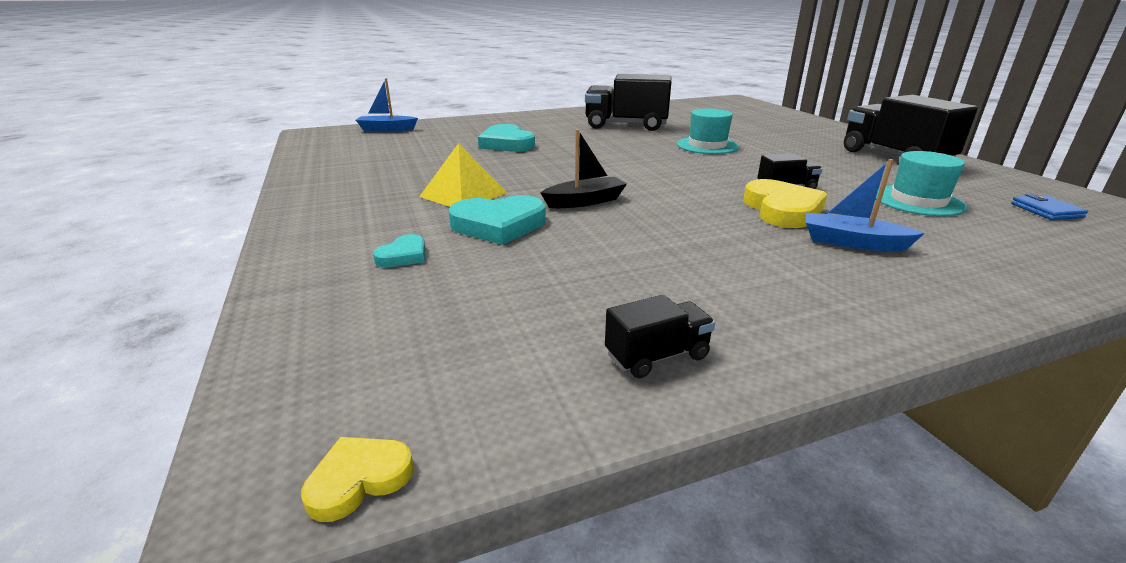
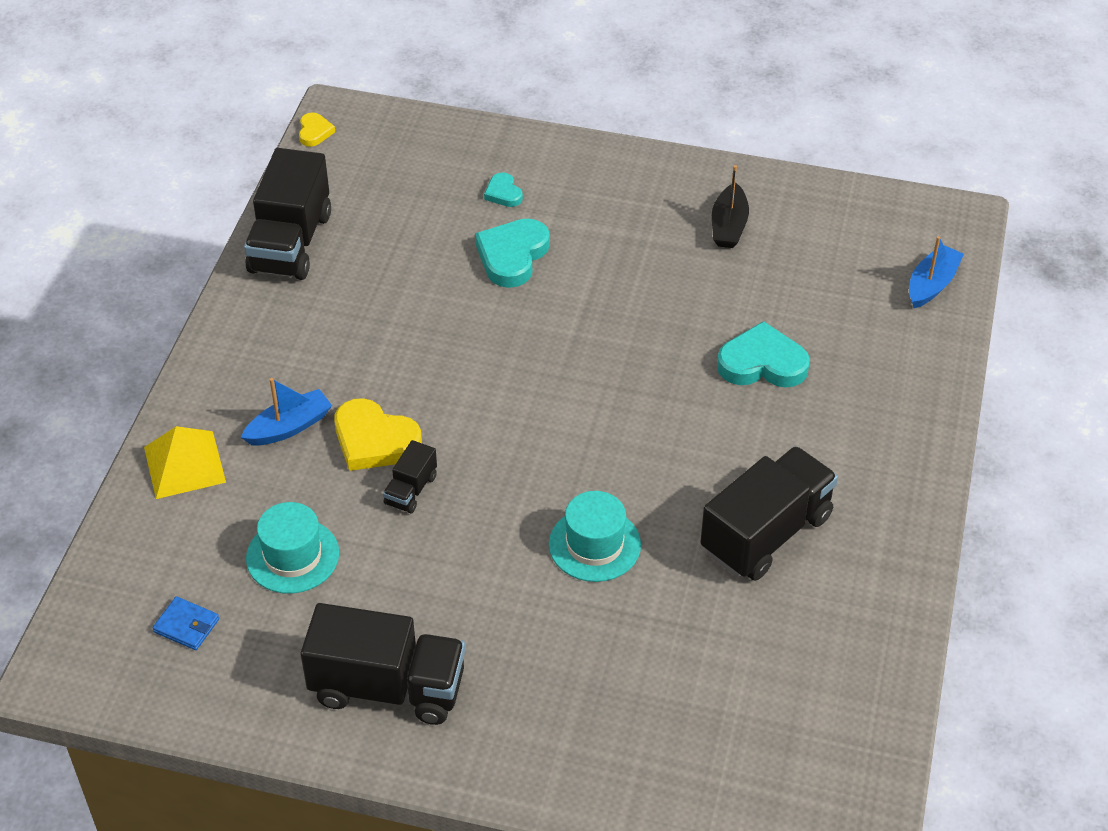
camera: 125 degrees right, 20 degrees up
yellow pyramid [419,143,507,207] -> yellow pyramid moved to [144,426,226,499]
black boat [541,129,627,208] -> black boat moved to [712,165,749,248]
black truck [605,295,715,378] -> black truck [244,148,331,280], size x2.11

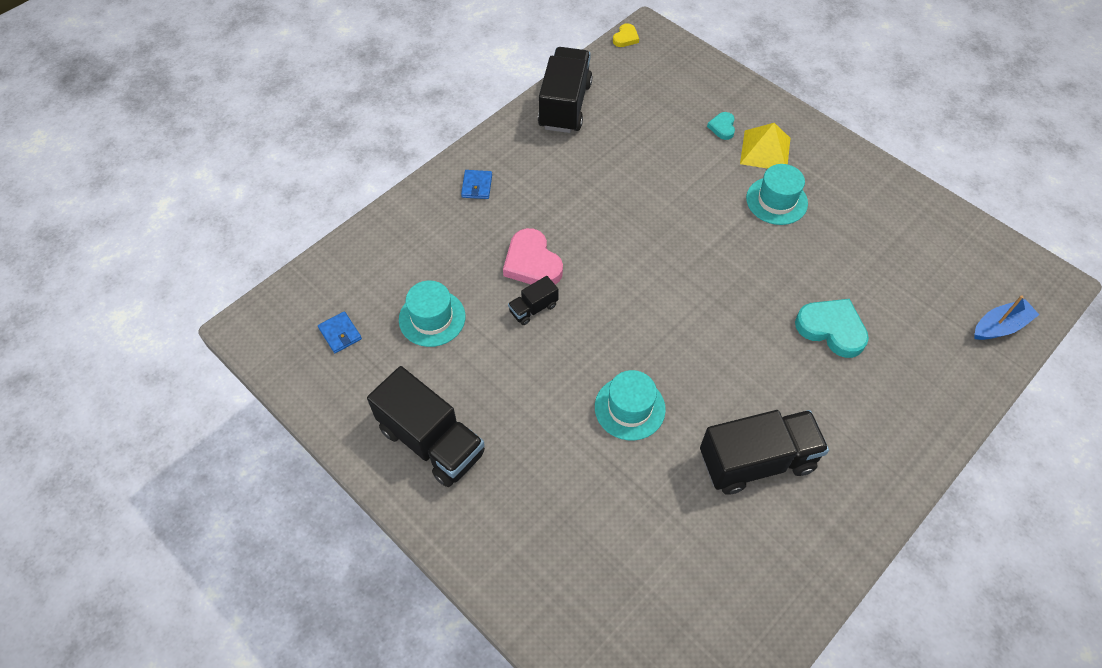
camera: 30 degrees right, 10 degrees up
yellow pyramid [144,426,226,499] -> yellow pyramid moved to [740,123,790,169]
blue boat [241,378,332,446] -> none
black truck [244,148,331,280] -> black truck turned 150 degrees clockwise [538,47,592,133]
yellow heart [334,398,422,471] -> pink heart [503,228,563,284]
turquoise heart [475,219,550,288] -> none
black boat [712,165,749,248] -> none
none -> blue wallet [461,170,492,199]
none -> turquoise hat [746,164,808,225]

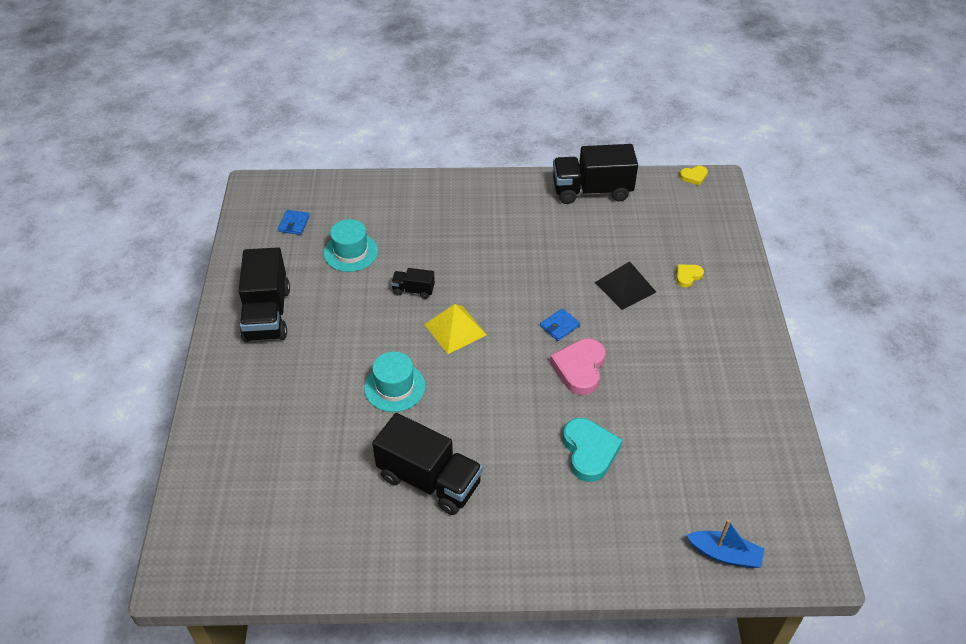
camera: 45 degrees right, 10 degrees down
blue wallet [461,170,492,199] -> blue wallet moved to [540,308,580,341]
pink heart [503,228,563,284] -> pink heart moved to [550,338,605,395]
black truck [538,47,592,133] -> black truck turned 150 degrees counterclockwise [553,144,638,204]
turquoise heart [707,112,735,140] -> yellow heart [676,265,704,287]
yellow pyramid [740,123,790,169] -> yellow pyramid moved to [424,304,487,354]
turquoise hat [746,164,808,225] -> none
none -> black pyramid [595,261,656,310]

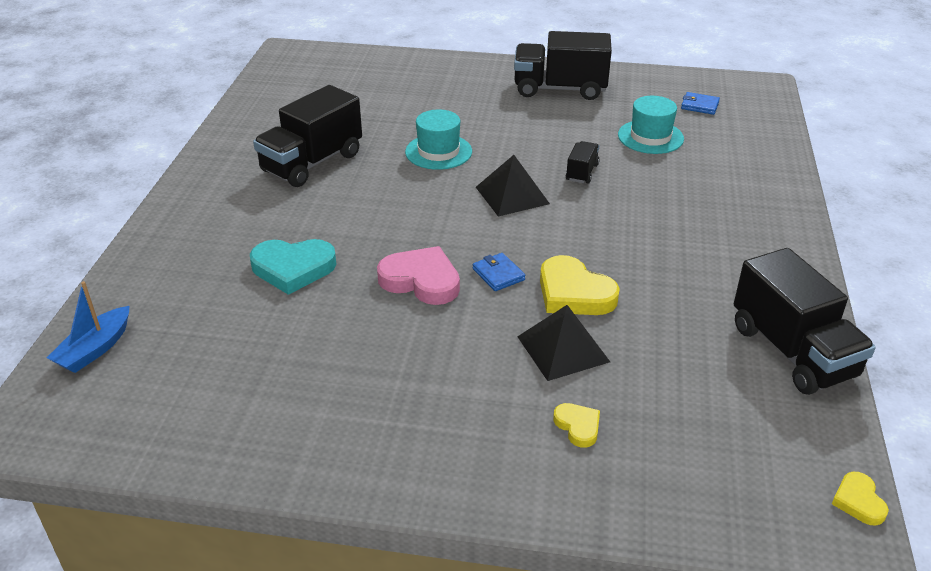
camera: 100 degrees right, 10 degrees down
yellow pyramid [424,304,487,354] -> black pyramid [476,155,550,217]
black truck [553,144,638,204] -> black truck turned 150 degrees clockwise [734,248,876,395]
none -> yellow heart [540,255,620,315]

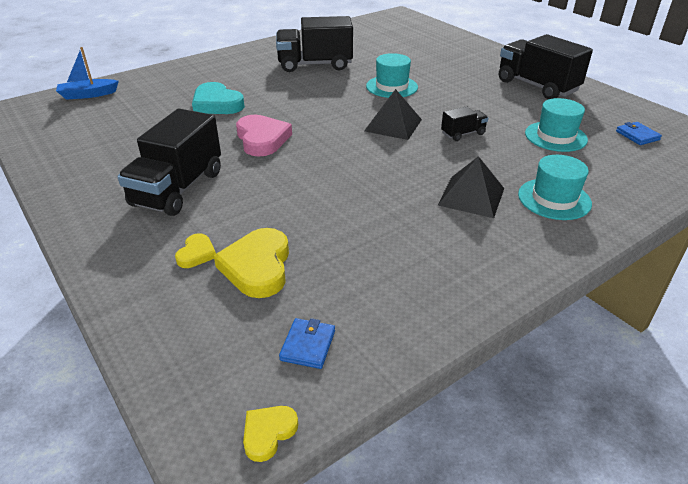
camera: 45 degrees right, 0 degrees up
blue wallet [473,253,526,291] -> blue wallet moved to [279,318,335,369]
black pyramid [517,305,610,381] -> black pyramid moved to [438,156,504,218]
yellow heart [540,255,620,315] -> yellow heart moved to [214,228,289,298]
black truck [734,248,876,395] -> black truck moved to [117,109,221,216]
none -> turquoise hat [518,155,592,220]

